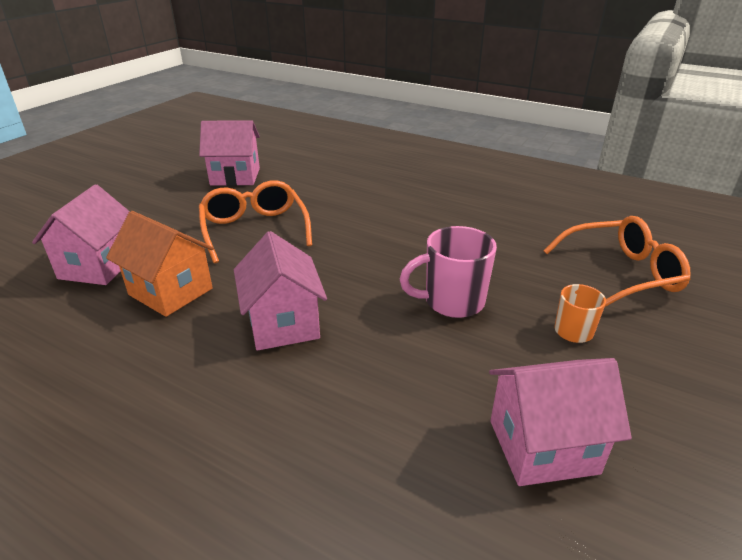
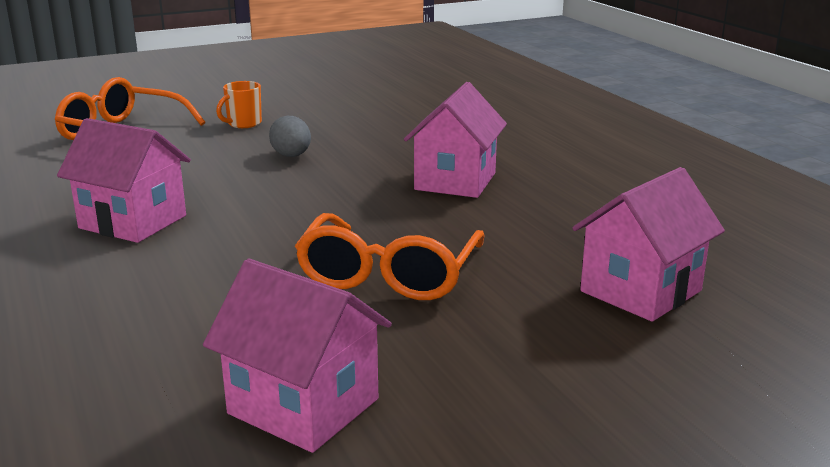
camera: 145 degrees left, 10 degrees down
orange house [106,211,214,317] -> none
pink mug [400,226,497,318] -> grey egg [269,116,311,157]
pink house [489,358,632,486] -> pink house moved to [57,118,191,243]

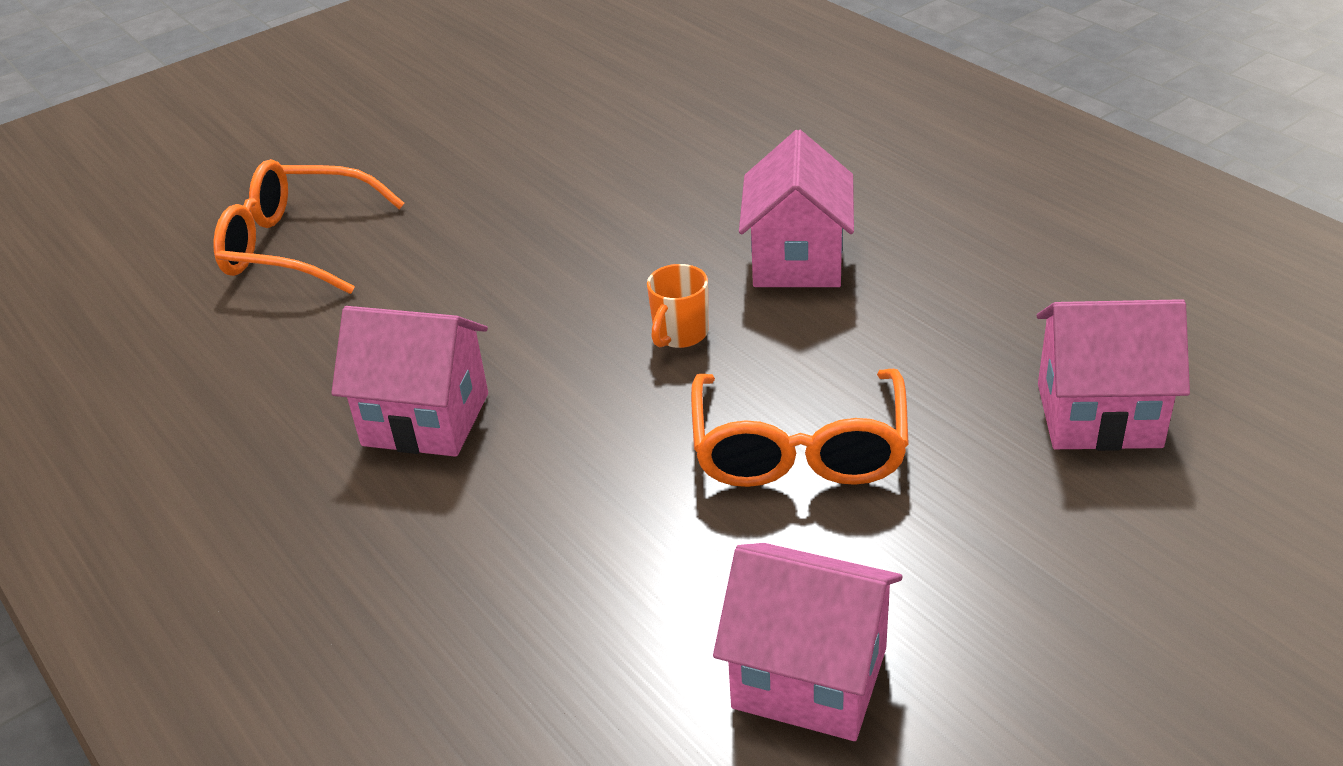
camera: 10 degrees left, 15 degrees up
orange mug [216,81,262,128] -> orange mug moved to [647,264,708,348]
grey egg [269,116,311,157] -> none
pink house [572,167,725,322] -> pink house turned 60 degrees clockwise [1037,299,1190,451]

